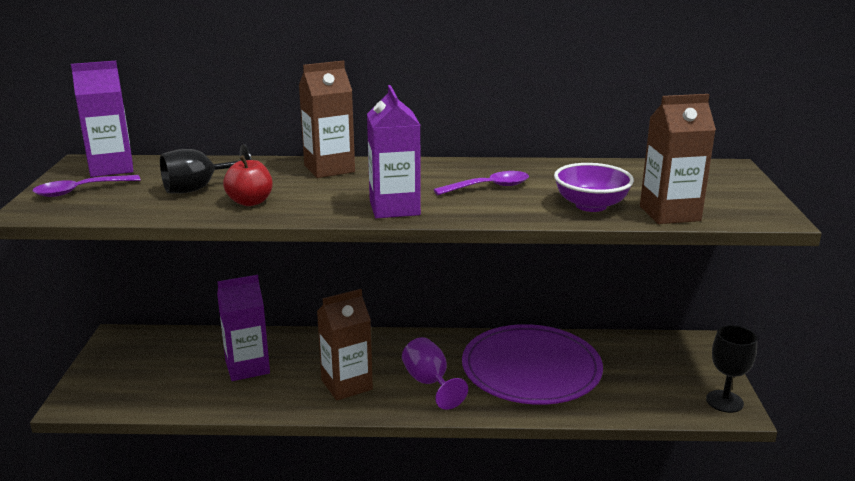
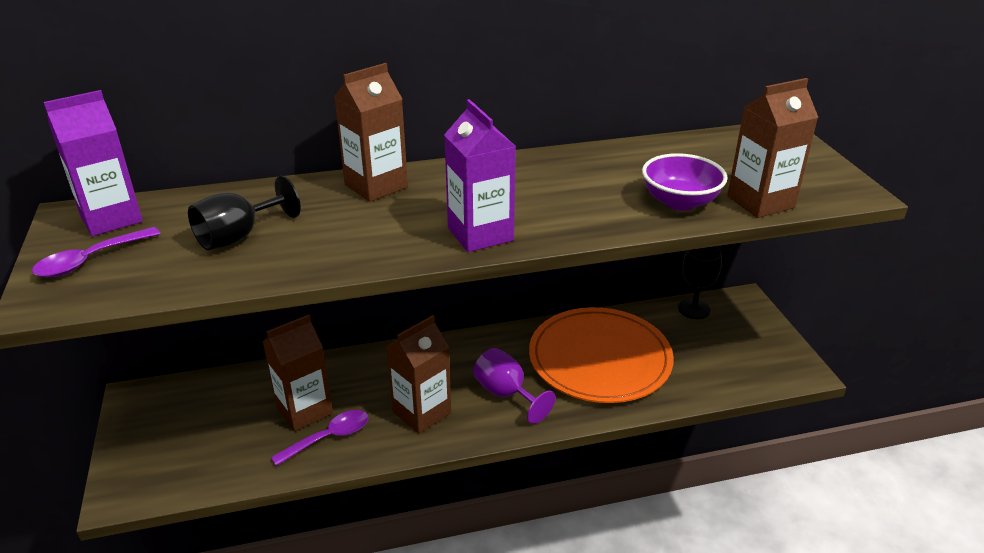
camera: 15 degrees left, 10 degrees up
purple carton [217,275,270,381] -> brown carton [262,315,333,431]
red apple [223,155,273,206] -> none
purple spoon [433,171,529,195] -> purple spoon moved to [271,410,368,466]
purple plate [462,324,603,405] -> orange plate [529,307,674,403]
black goblet [706,325,757,413] -> black goblet moved to [678,246,722,319]

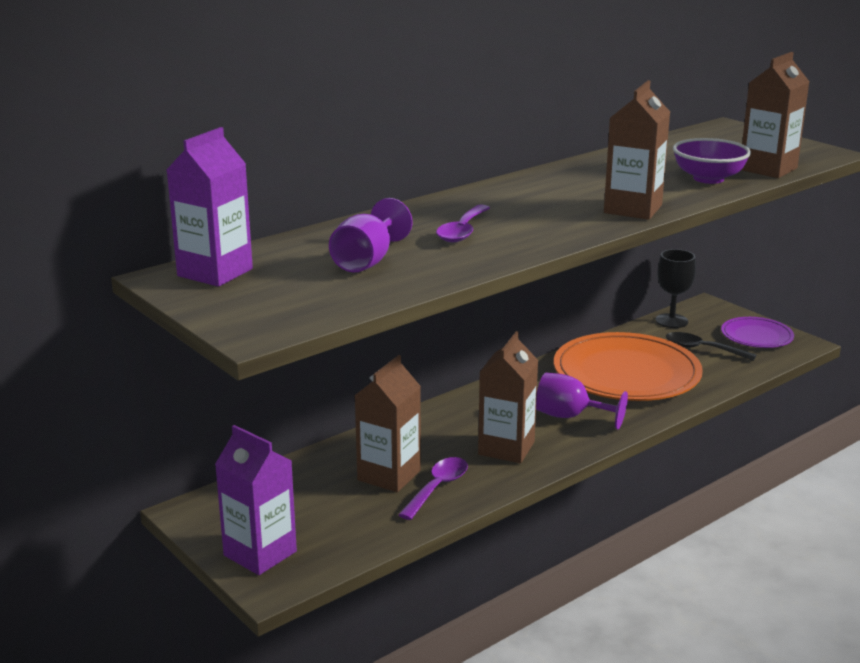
camera: 25 degrees left, 10 degrees down
purple spoon [32,227,161,277] -> purple spoon moved to [436,205,490,242]
black goblet [188,176,301,250] -> purple goblet [329,198,412,273]
brown carton [334,63,408,202] -> brown carton moved to [604,80,670,220]
purple carton [444,99,516,252] -> purple carton moved to [215,425,297,575]
none -> black spoon [666,332,756,361]
none -> purple plate [721,317,794,348]

